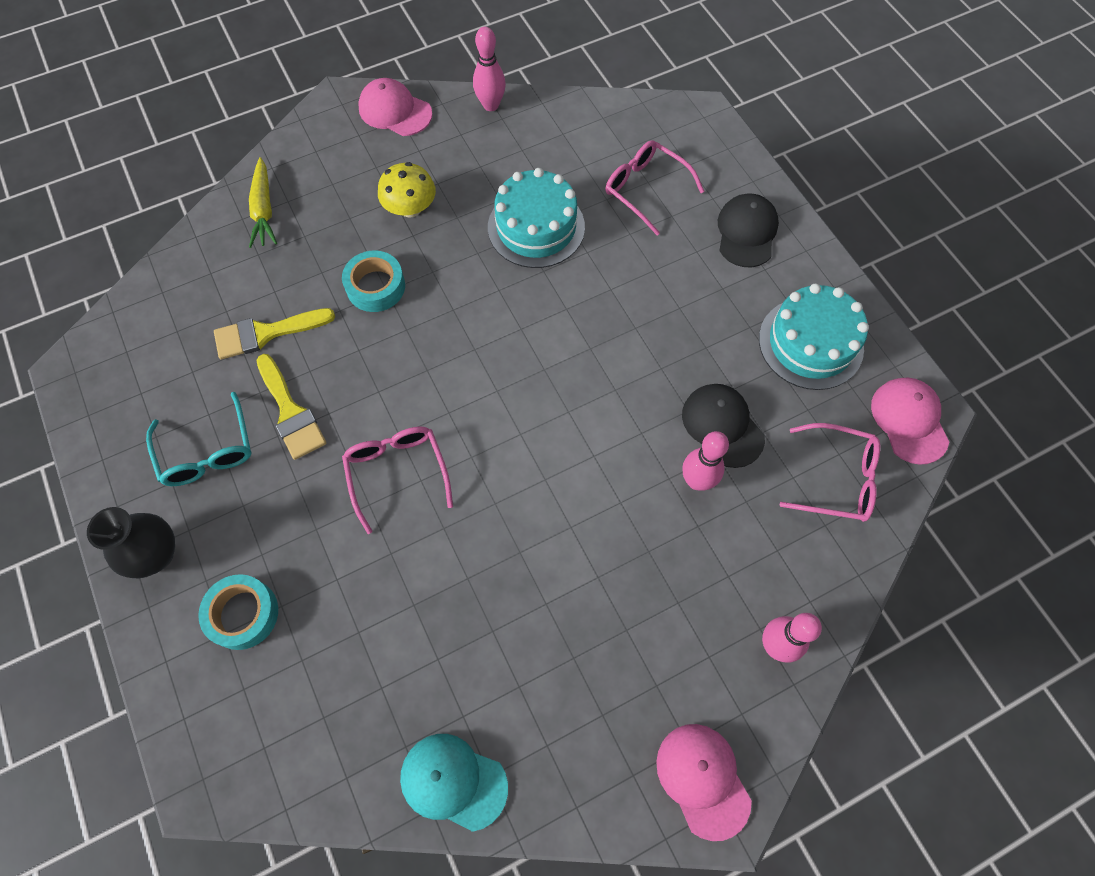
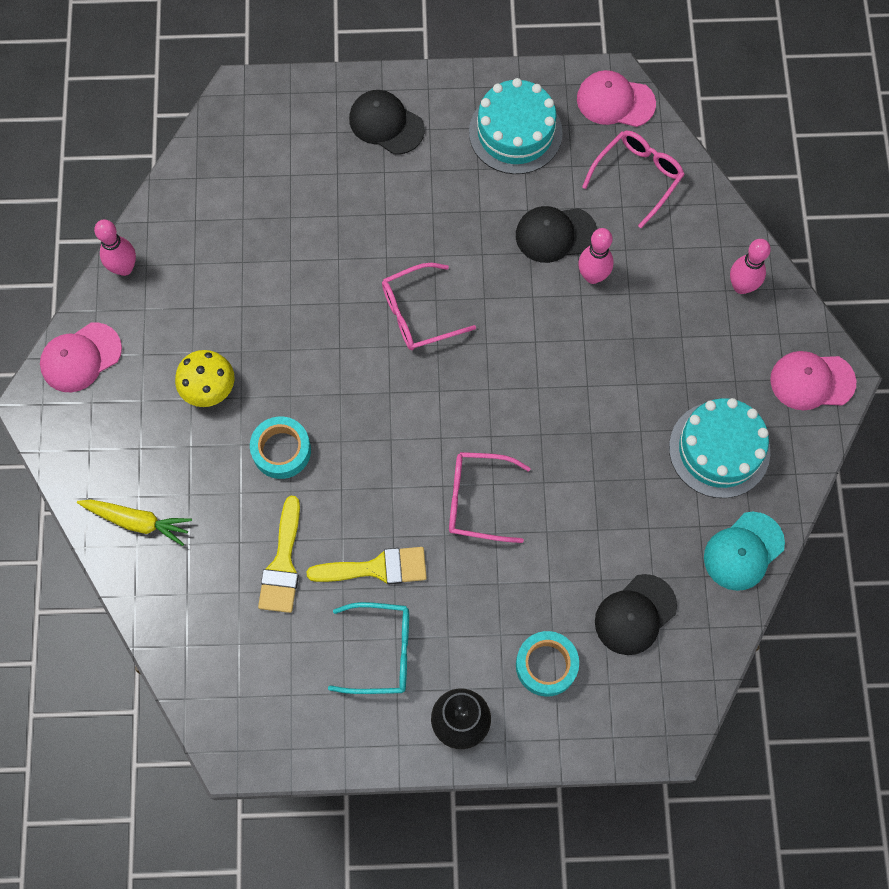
camera: 65 degrees left, 5 degrees up
turquoise cake [488,168,585,268] -> turquoise cake moved to [669,398,770,498]
pink glasses [605,140,704,236] -> pink glasses moved to [382,263,476,350]
none -> black cap [595,574,677,655]

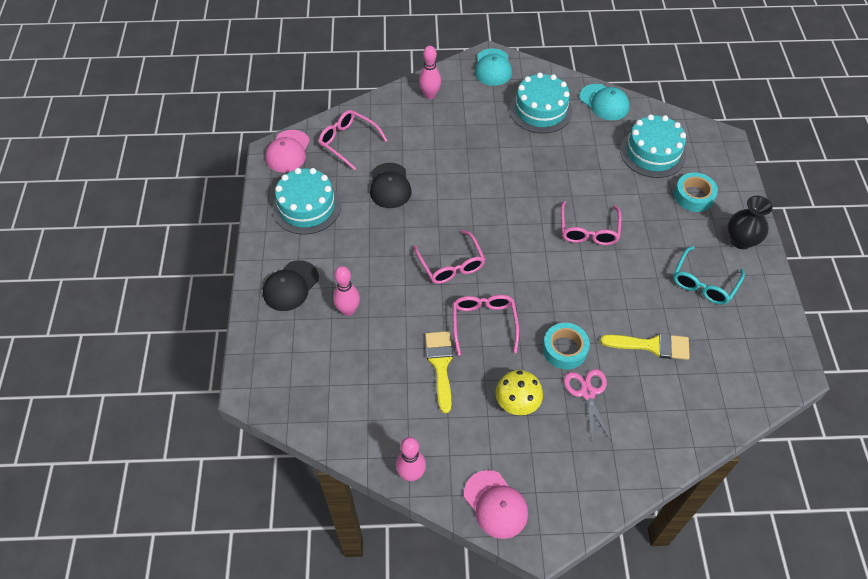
camera: 90 degrees left, 15 degrees down
yellow carrot [77,500,192,546] -> none
yellow brush [306,547,427,585] -> yellow brush moved to [425,331,453,413]
turquoise glasses [328,602,409,694] -> turquoise glasses turned 150 degrees counterclockwise [673,246,745,305]
pink bowling pin [578,228,614,284] -> pink bowling pin moved to [333,266,360,316]
black cap [595,574,677,655] -> turquoise cake [620,114,686,178]
pink cap [770,351,856,410] -> turquoise cap [475,48,512,86]
none -> pink glasses [453,295,519,355]
none -> pink scissors [564,369,611,441]

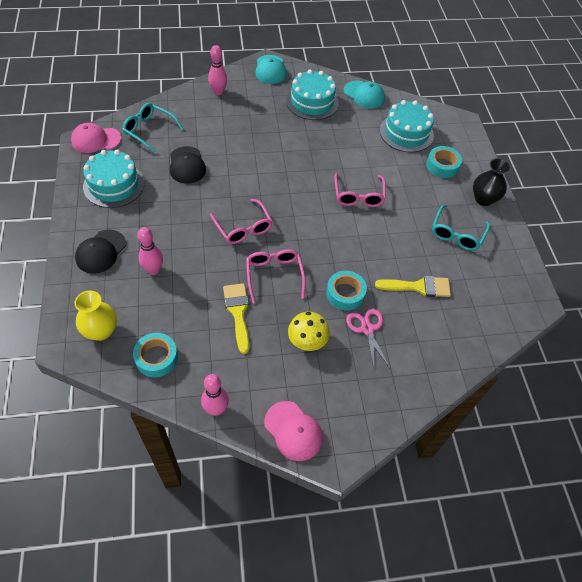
camera: 10 degrees left, 0 degrees up
pink cap [265,130,310,173] -> pink cap turned 75 degrees clockwise [71,123,121,153]
pink glasses [318,110,388,170] -> turquoise glasses [122,103,183,154]
none -> yellow vase [75,291,117,341]
none -> turquoise tape [133,333,178,377]

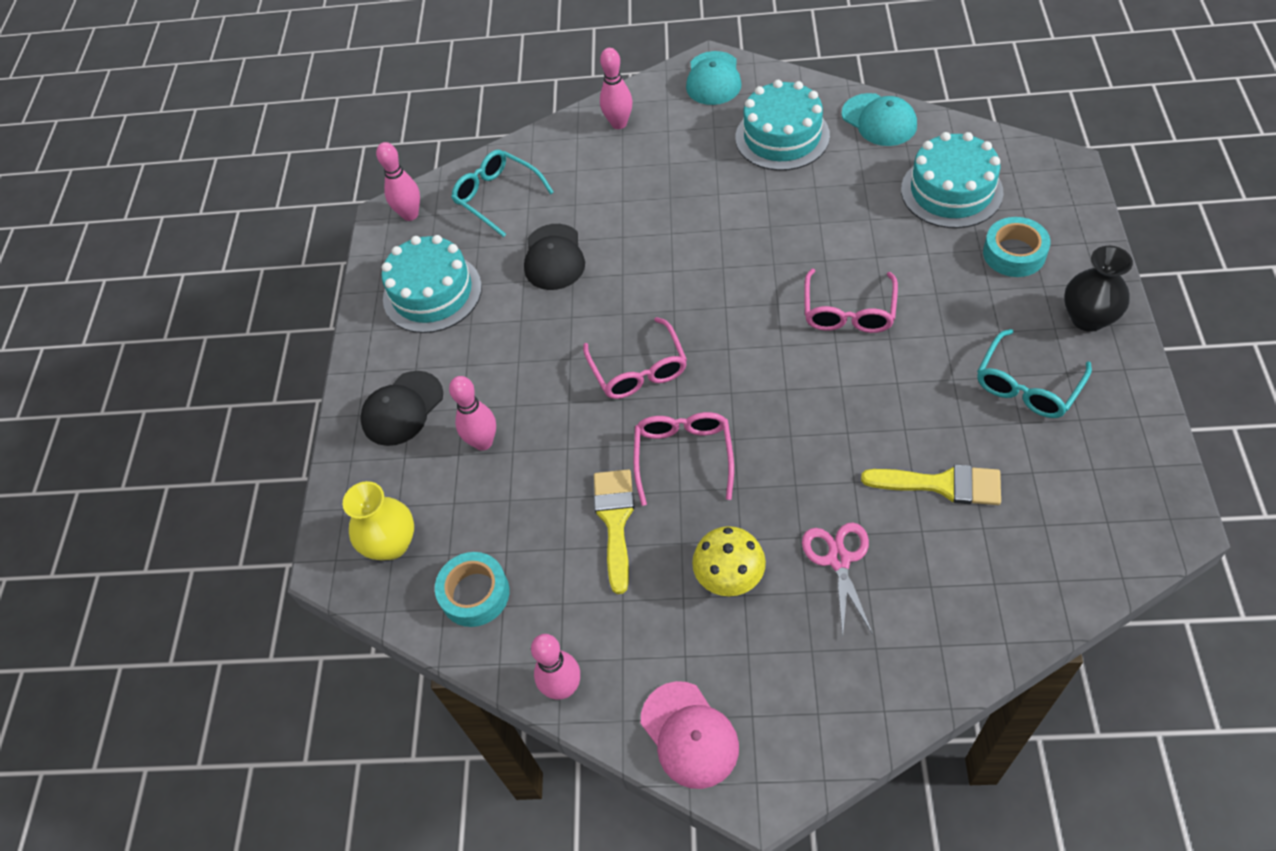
camera: 20 degrees right, 0 degrees up
pink cap [71,123,121,153] -> pink bowling pin [376,142,420,221]
turquoise tape [326,271,367,311] -> none

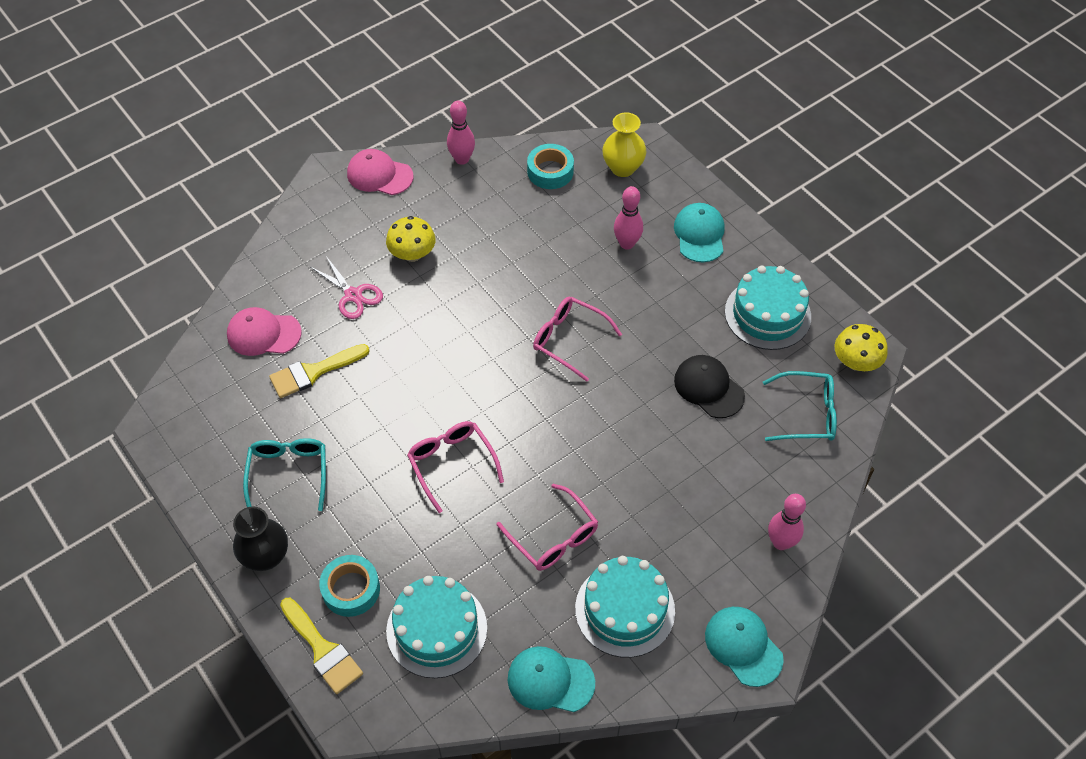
camera: 135 degrees right, 0 degrees up
black cap [360,371,443,446] -> turquoise cap [674,203,725,263]
pink bowling pin [376,142,420,221] -> yellow mushroom [835,324,888,371]
yellow brush [594,469,634,594] -> yellow brush moved to [280,598,363,694]
pink glasses [634,412,734,506] -> pink glasses moved to [497,484,598,571]
none -> pink cap [227,307,302,356]

